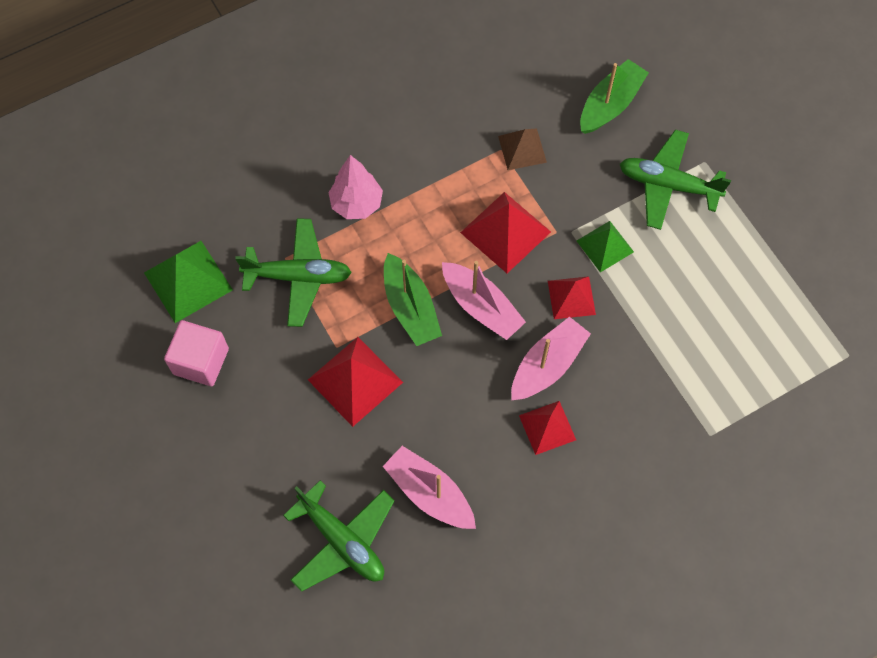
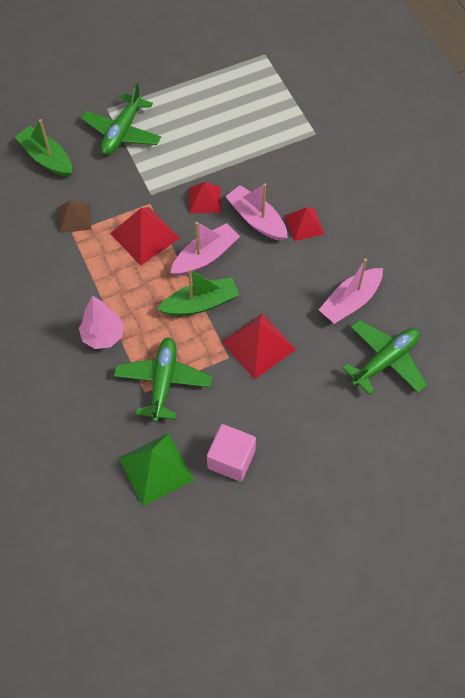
camera: 85 degrees left, 5 degrees down
green pyramid [577,221,634,272] -> none

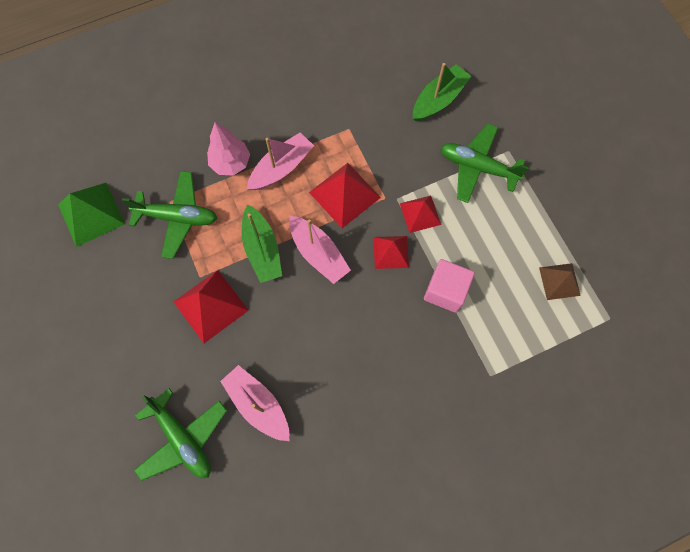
camera: 90 degrees right, 10 degrees up
brown pyramid [58,201,92,233] -> brown pyramid moved to [539,263,581,300]
pink cube [207,424,256,482] -> pink cube moved to [424,259,475,313]
pink boat [225,183,288,241] -> pink boat moved to [247,132,314,190]
red pyramid [285,207,324,241] -> red pyramid moved to [400,196,441,233]

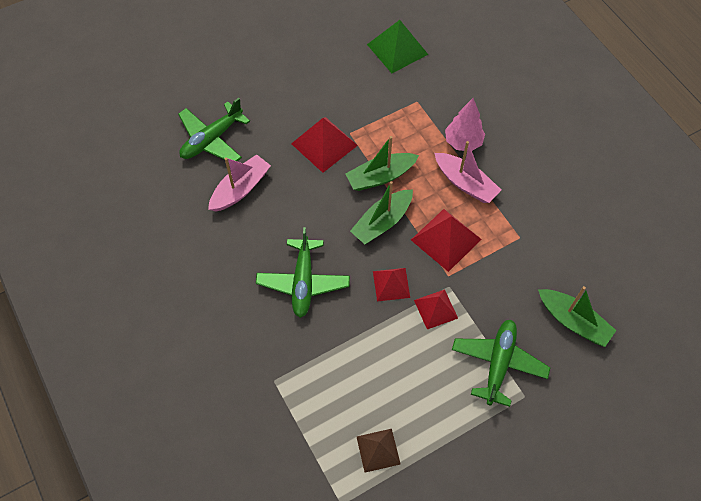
camera: 85 degrees right, 10 degrees down
green plane [122,171,217,259] -> green plane moved to [256,227,350,318]
pink boat [289,216,351,284] -> green boat [350,181,413,244]
pink cube [424,259,475,313] -> none

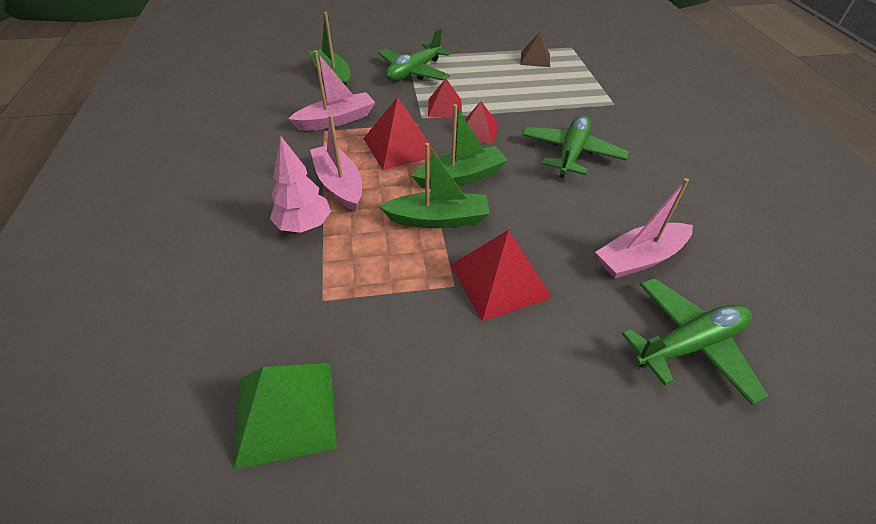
camera: 160 degrees left, 15 degrees down
none -> pink boat [288,51,375,131]

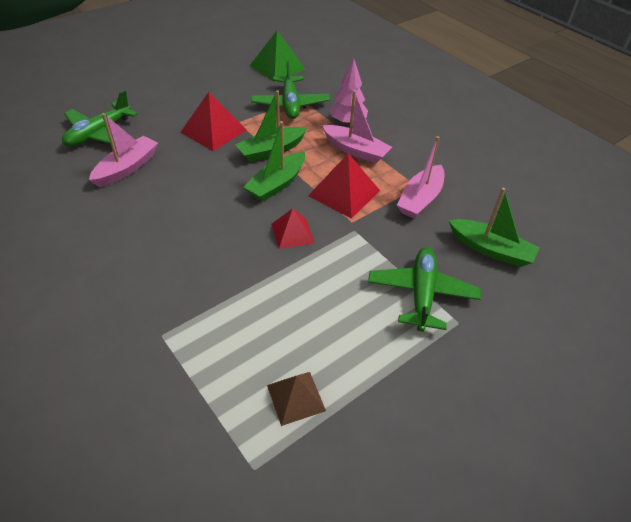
camera: 150 degrees right, 0 degrees up
red pyramid [428,78,462,117] -> none
green plane [522,115,629,178] -> green plane moved to [251,60,330,119]

